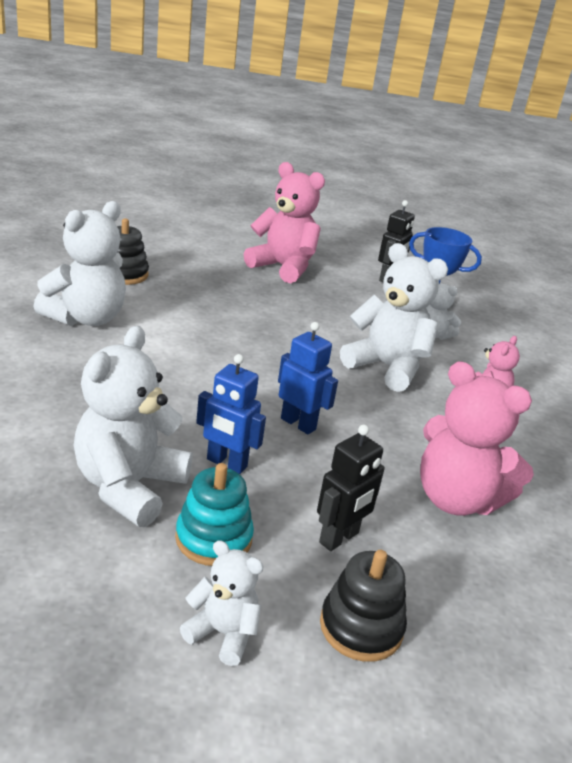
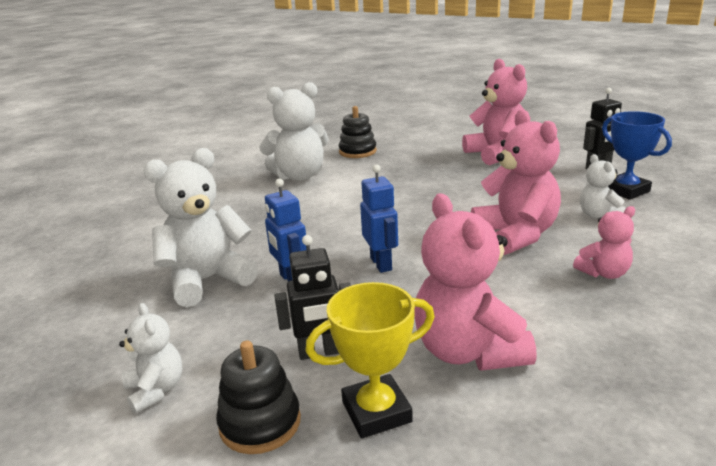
camera: 40 degrees right, 5 degrees down
turquoise stacking toy [175,463,254,566] -> none
white teddy bear [340,243,448,392] -> pink teddy bear [471,109,561,255]
none -> yellow trophy [305,282,435,439]

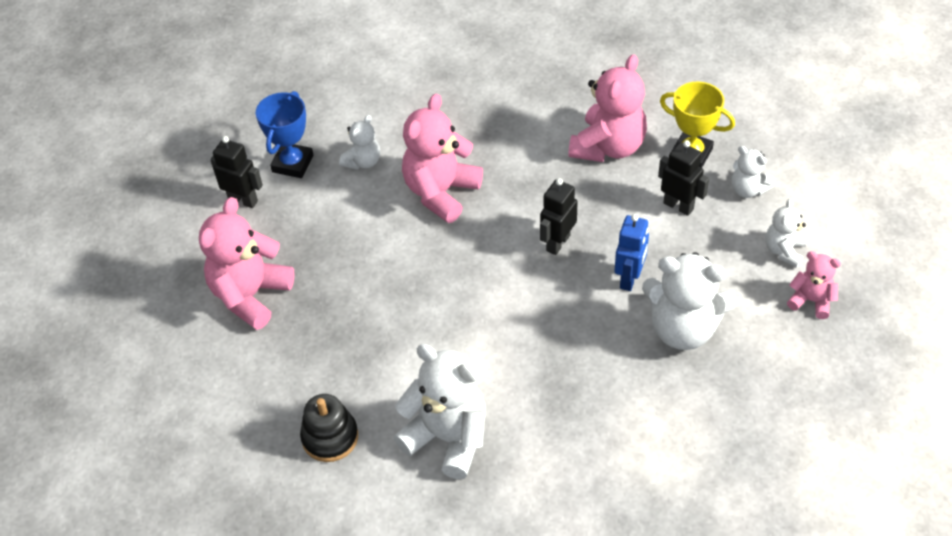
camera: 130 degrees left, 25 degrees up
black stacking toy [216,341,301,454] -> white teddy bear [732,146,775,198]
blue robot [360,164,398,273] -> black robot [540,178,578,255]
pink teddy bear [573,206,635,279] -> pink teddy bear moved to [787,251,841,319]

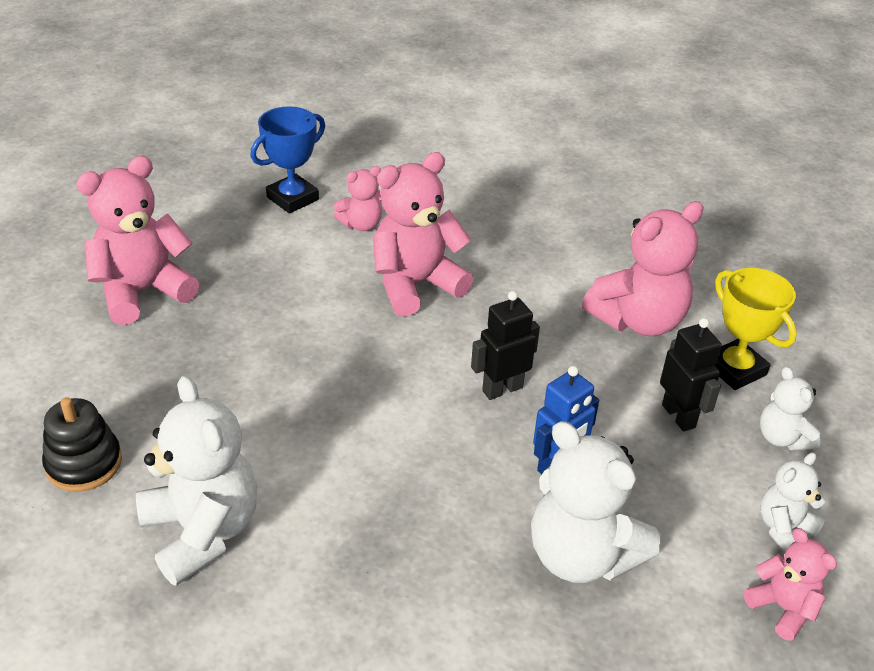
camera: 25 degrees right, 10 degrees down
black robot [210,136,263,208] -> none
white teddy bear [339,115,380,170] -> pink teddy bear [334,166,382,231]

